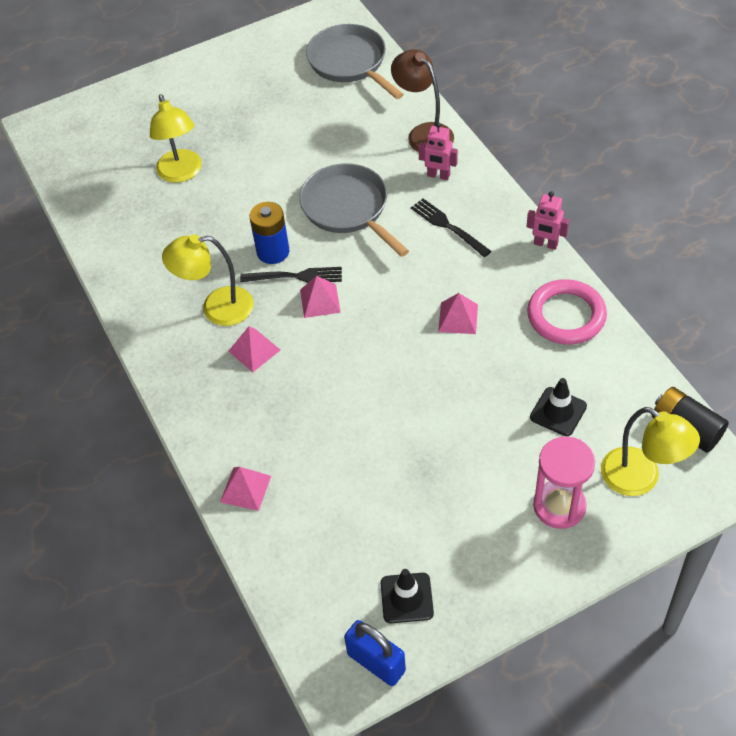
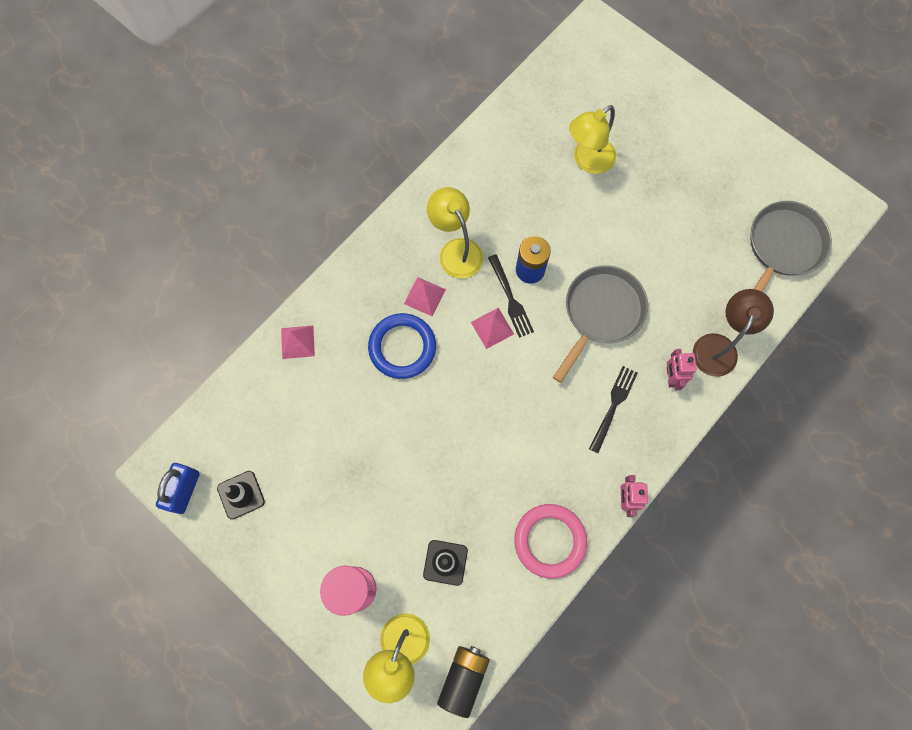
camera: 65 degrees right, 20 degrees up
pink pyramid [438,293,478,334] -> none
none -> blue ring [368,313,436,379]

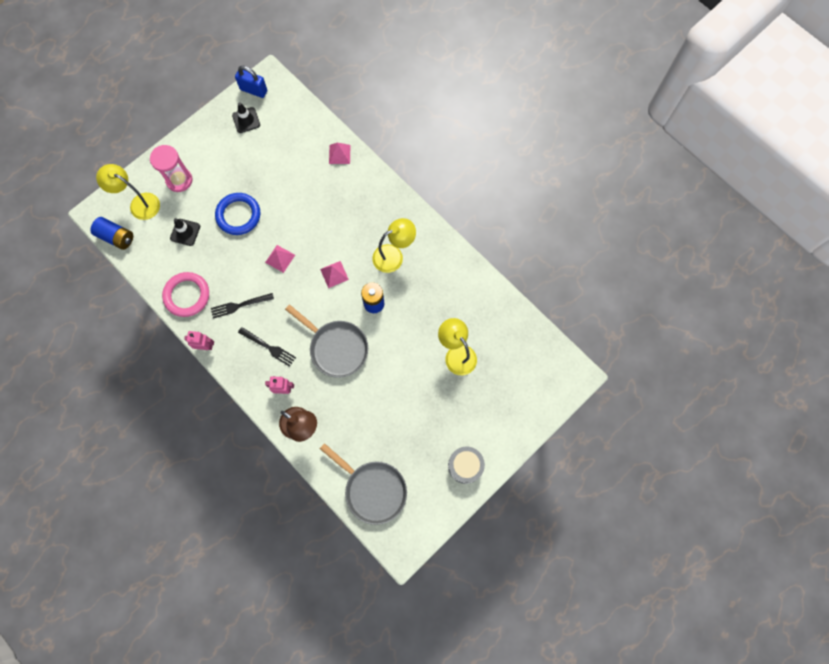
camera: 95 degrees right, 0 degrees up
blue ring [368,313,436,379] -> blue ring moved to [215,193,260,235]
pink pyramid [404,277,446,317] -> pink pyramid moved to [265,245,295,273]
black battery [437,646,490,718] -> blue battery [91,217,133,250]
black fork [488,254,534,338] -> black fork moved to [211,293,274,319]
none -> grey drum [448,447,485,484]

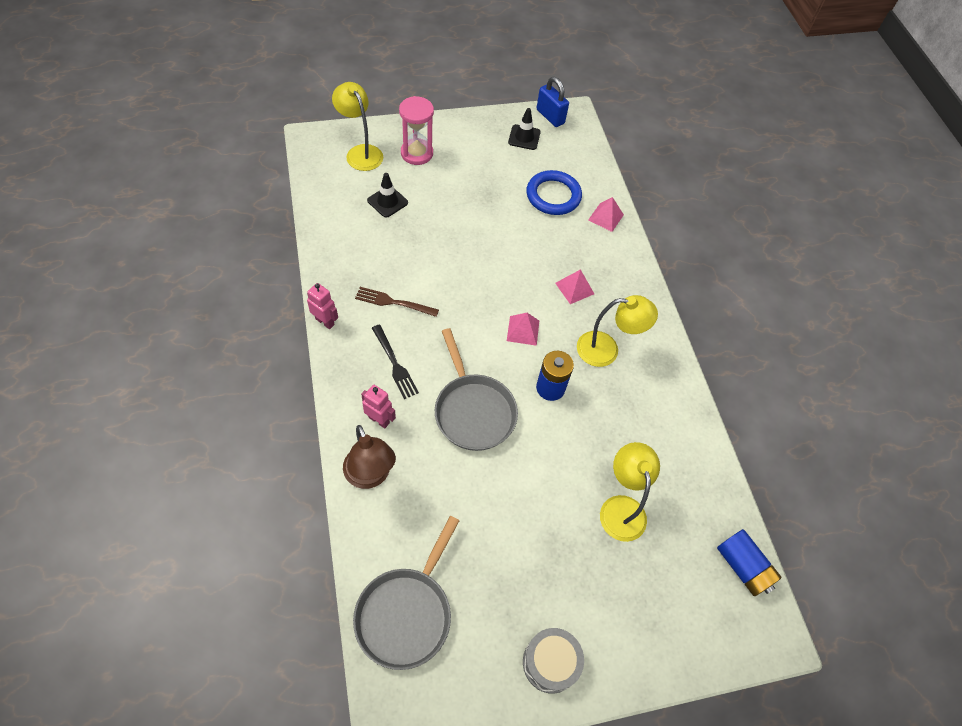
camera: 25 degrees right, 15 degrees down
blue battery [91,217,133,250] -> blue battery moved to [717,529,782,596]
pink ring [162,272,209,317] -> none
black fork [211,293,274,319] -> brown fork [355,287,439,317]
blue ring [215,193,260,235] -> blue ring moved to [526,170,582,215]
pink pyramid [265,245,295,273] -> pink pyramid moved to [555,269,594,304]
grey pan [320,443,407,525] -> grey pan turned 45 degrees clockwise [353,516,459,670]

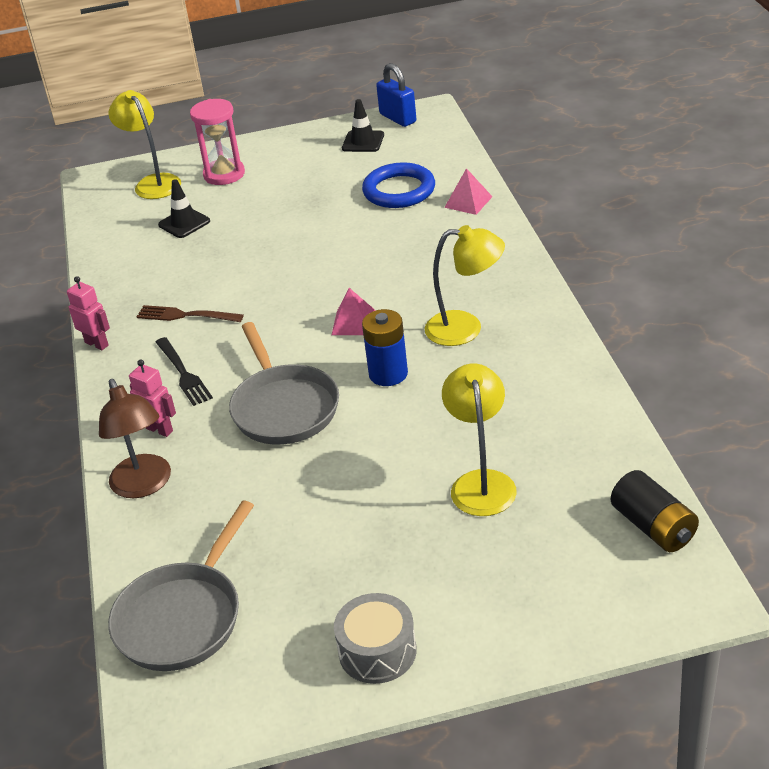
camera: 10 degrees right, 20 degrees down
pink pyramid [555,269,594,304] -> none
blue battery [717,529,782,596] -> black battery [611,470,699,552]

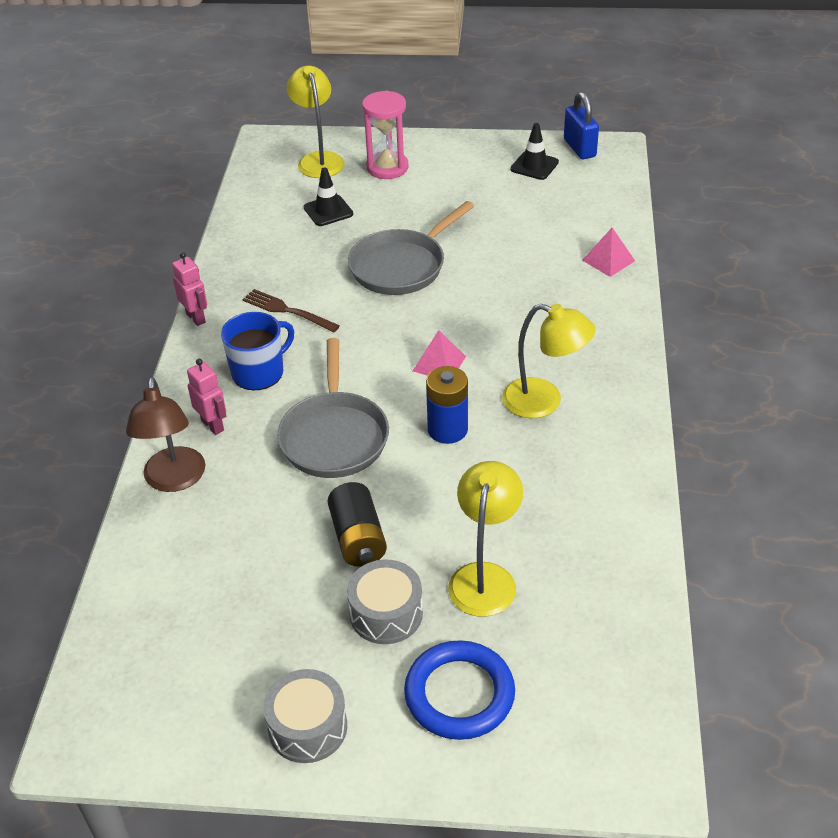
camera: 15 degrees right, 5 degrees up
grey pan [108,501,254,671] -> grey pan moved to [348,201,474,295]
black fork [156,337,213,406] -> blue mug [221,312,294,390]
blue ring [362,162,435,208] -> blue ring moved to [404,640,515,740]
black battery [611,470,699,552] -> black battery moved to [328,482,387,567]
none -> grey drum [347,559,423,644]

